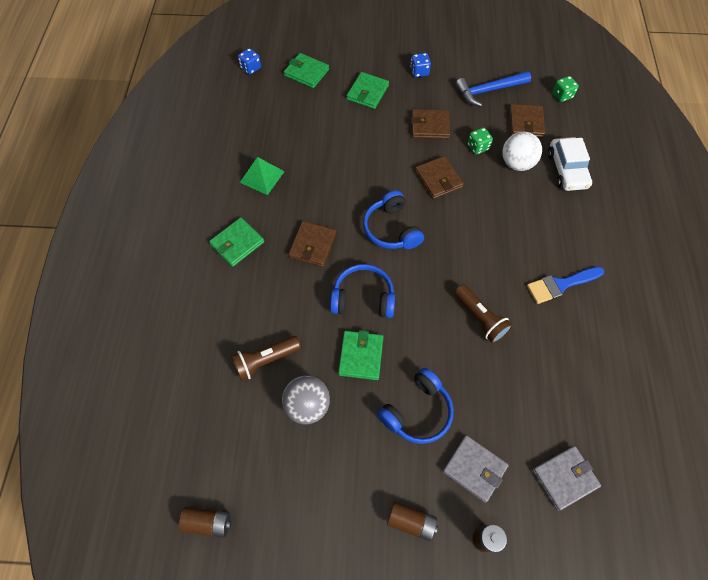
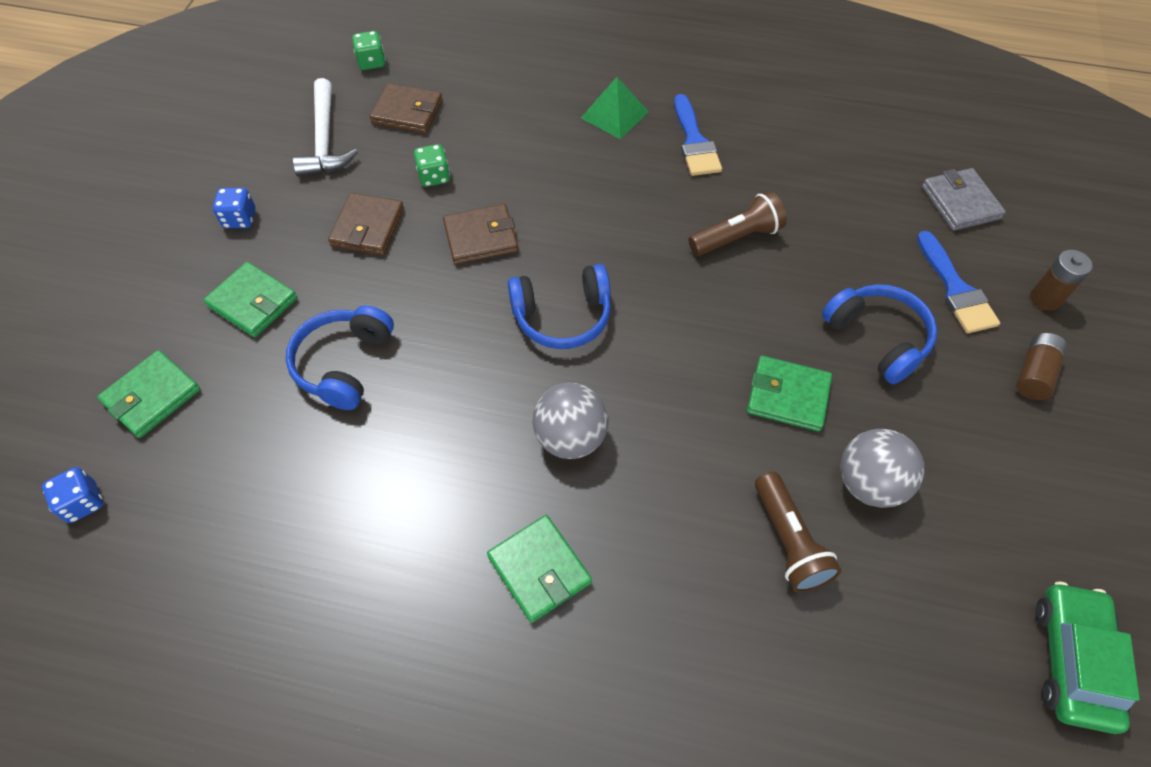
camera: 80 degrees left, 5 degrees down
brown battery [179,507,232,537] -> green car [1035,582,1140,734]
green pyramid [240,157,285,195] -> green pyramid moved to [581,77,649,139]
brown wallet [289,221,336,267] -> grey ball [532,383,608,459]
blue headphones [330,264,395,318] -> blue headphones moved to [286,305,394,410]
grey wallet [443,435,509,503] -> blue brush [917,231,1000,333]
blue hammer [455,71,531,106] -> white hammer [293,78,358,176]
white ball [502,132,542,171] -> none
white car [548,137,592,191] -> none

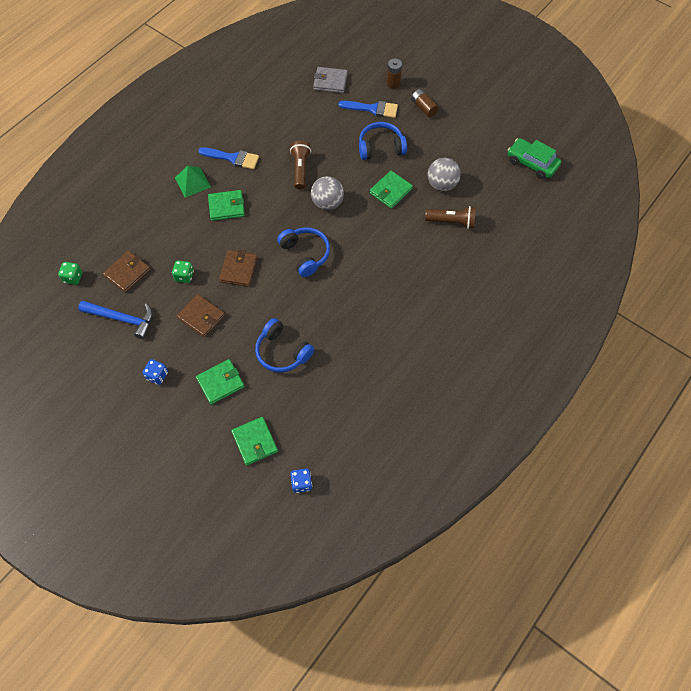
camera: 65 degrees left, 5 degrees up
white hammer [293,78,358,176] -> blue hammer [78,301,153,339]
green wallet [487,515,592,623] -> green wallet moved to [208,190,245,221]
blue headphones [508,264,611,349] -> blue headphones turned 45 degrees counterclockwise [277,227,330,277]
grey ball [532,383,608,459] -> grey ball moved to [311,176,344,210]

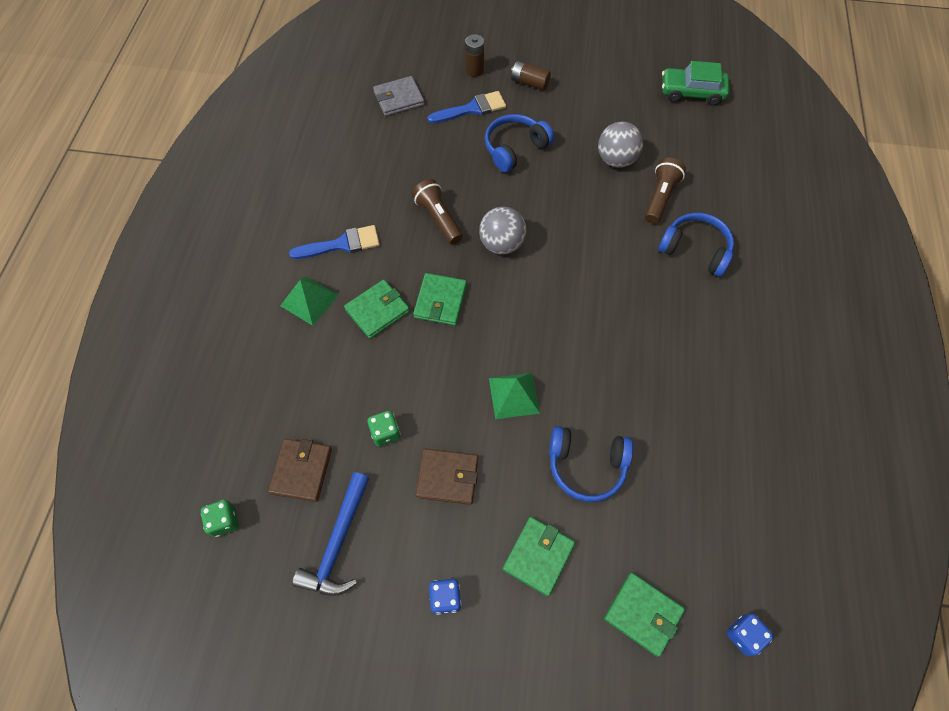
camera: 30 degrees left, 0 degrees up
blue hammer [78,301,153,339] -> blue hammer turned 120 degrees clockwise [292,472,369,596]
brown wallet [219,250,257,287] -> none
blue headphones [277,227,330,277] -> blue headphones moved to [658,212,734,277]
green wallet [370,171,413,209] -> green wallet moved to [413,273,467,326]
brown flashlight [425,206,476,229] -> brown flashlight turned 45 degrees counterclockwise [645,158,686,224]
none -> green pyramid [489,373,540,419]

